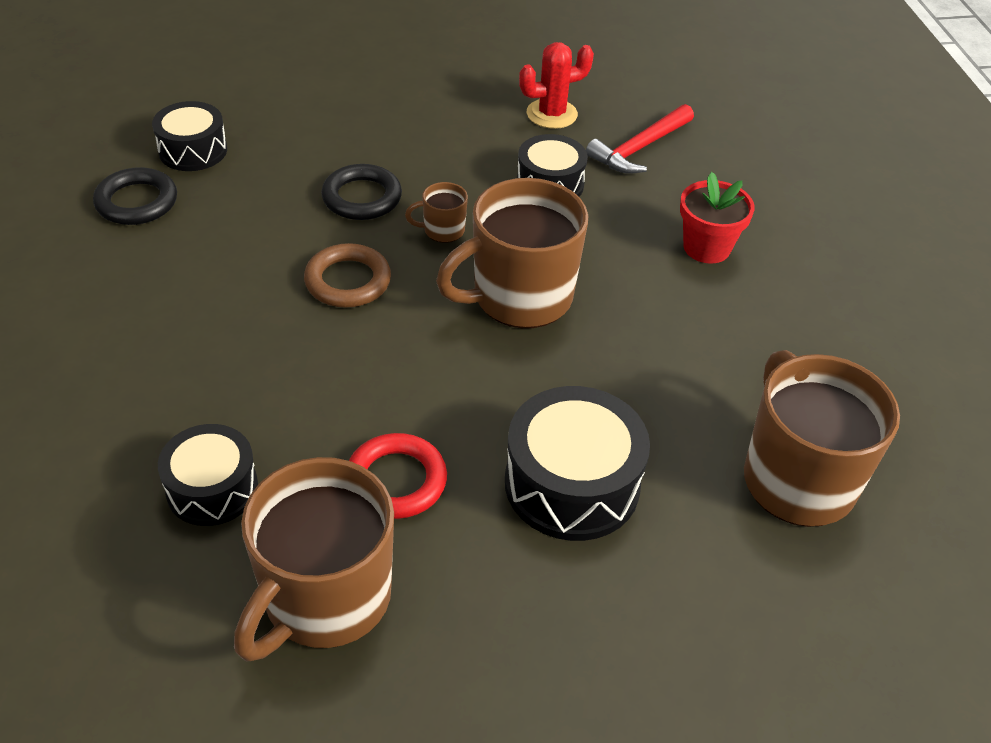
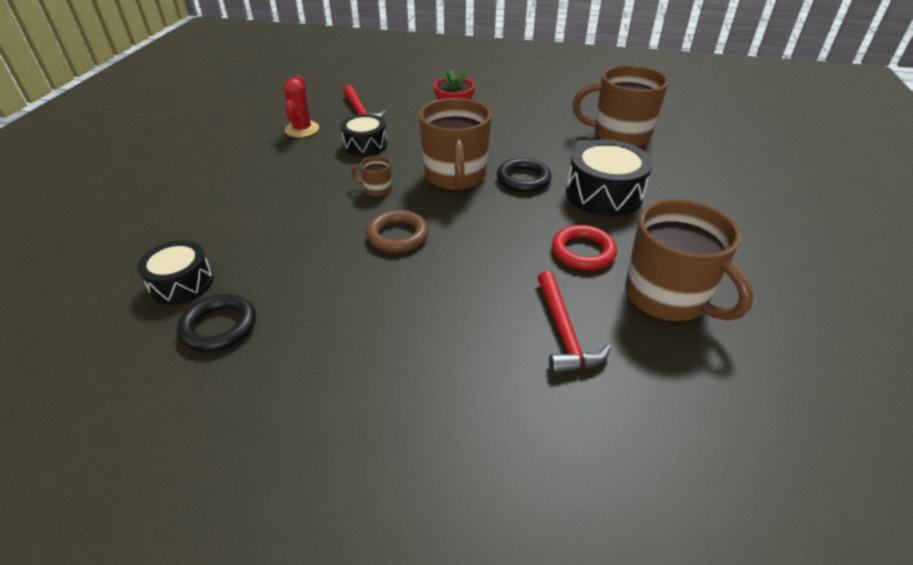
camera: 65 degrees left, 5 degrees down
black drum [158,424,258,526] -> red hammer [537,271,611,375]
black ring [321,164,402,220] -> black ring moved to [497,158,552,193]
brown mug [405,182,468,243] -> brown mug turned 90 degrees clockwise [351,156,392,197]

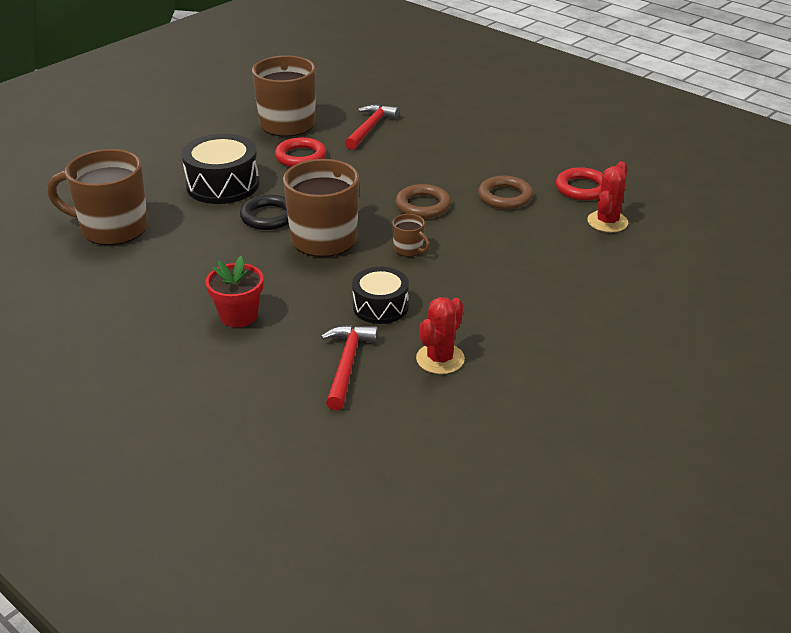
camera: 150 degrees left, 5 degrees down
black drum [137,240,213,305] -> red cactus [587,161,628,232]
black ring [177,294,256,352] -> red ring [556,167,603,201]
brown mug [572,65,669,147] -> brown mug turned 150 degrees clockwise [47,149,148,245]
none -> brown ring [478,176,533,209]

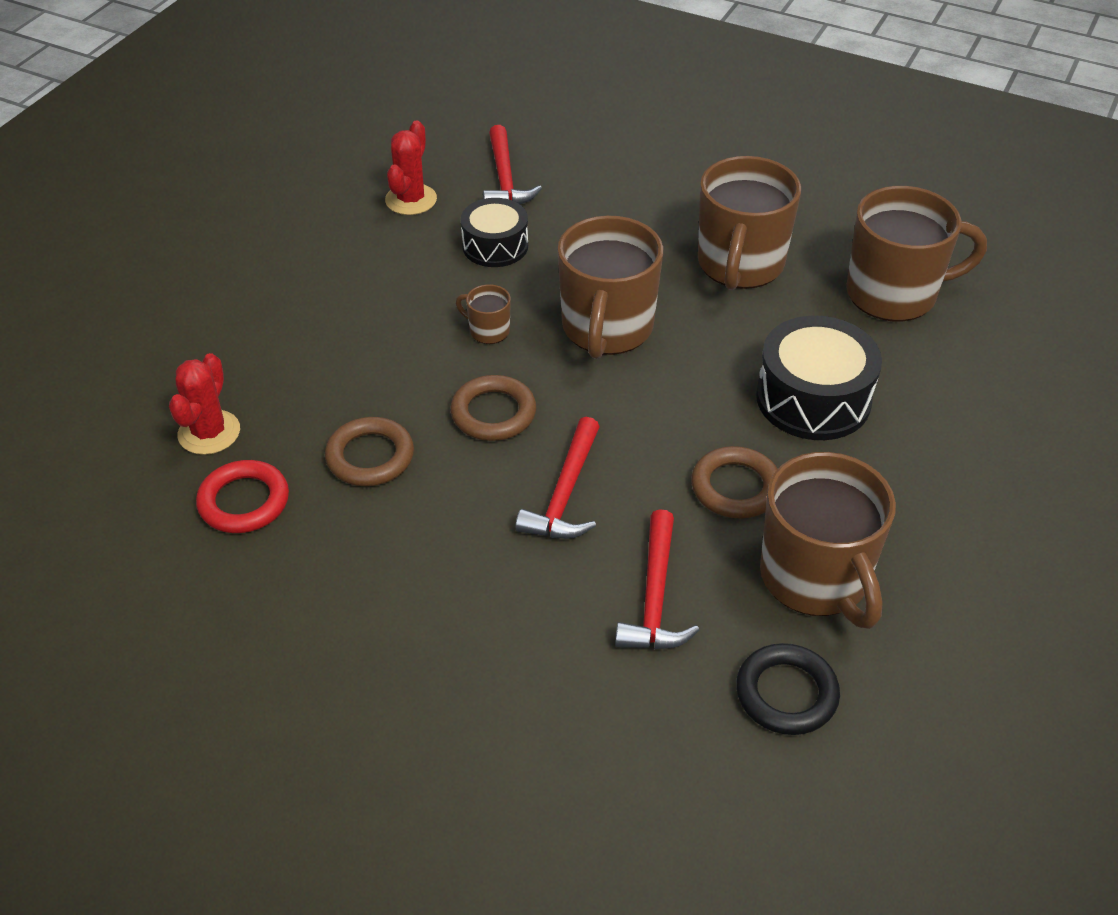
camera: 165 degrees right, 10 degrees up
red flower pot [205,256,263,327] -> none
black ring [240,195,289,230] -> black ring moved to [736,643,840,735]
red ring [275,137,326,167] -> brown ring [691,446,778,519]
none -> red hammer [515,417,600,539]
none -> brown mug [698,156,801,290]

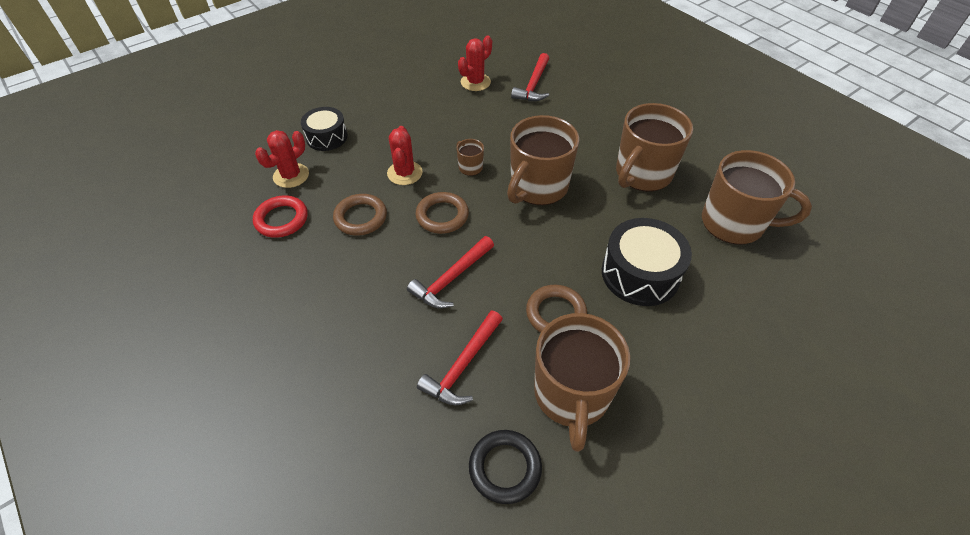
camera: 25 degrees right, 5 degrees up
black drum [461,198,528,267] -> black drum moved to [301,107,348,151]
none -> red cactus [387,126,423,185]

